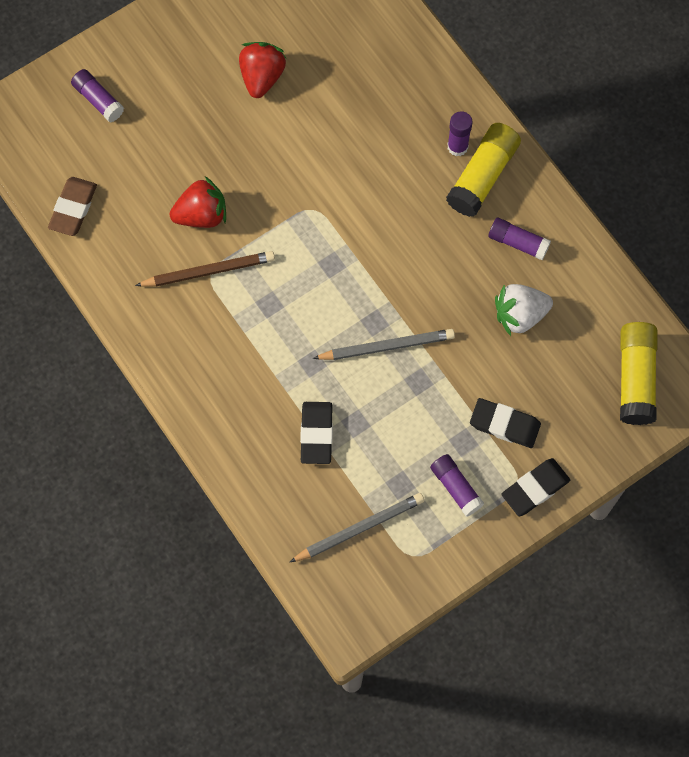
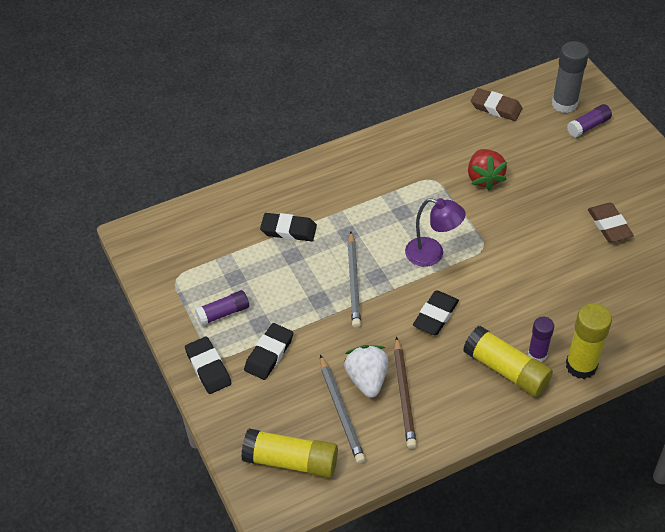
camera: 100 degrees right, 20 degrees down
brown pencil [135,251,275,287] -> brown pencil moved to [394,337,417,449]
red strawberry [239,42,286,98] -> brown eraser [588,203,634,242]
grey pencil [290,493,424,562] -> grey pencil moved to [320,355,365,464]
purple glue stick [488,218,551,260] -> none
none -> purple lamp [405,198,466,267]
none -> black eraser [413,290,459,335]
none -> grey glue stick [552,41,589,113]
none -> yellow glue stick [566,303,612,379]

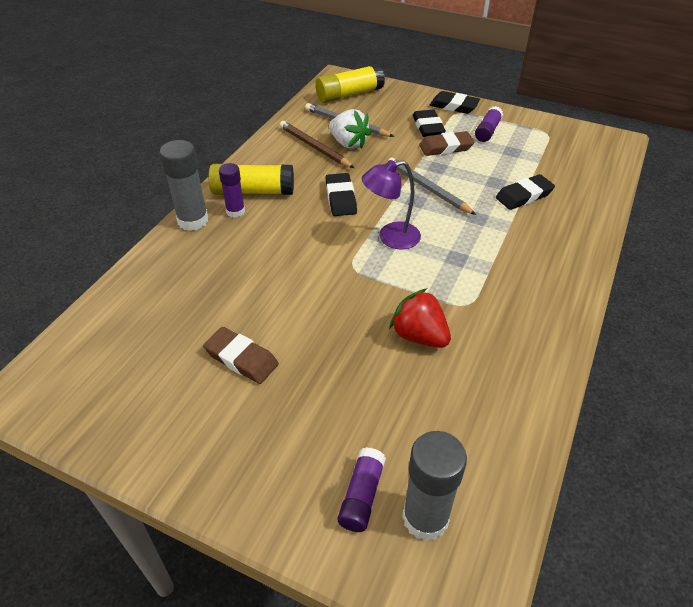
camera: 140 degrees right, 5 degrees down
brown eraser [471,88,523,121] -> brown eraser moved to [419,131,474,156]
yellow glue stick [566,303,612,379] -> grey glue stick [159,140,208,231]

